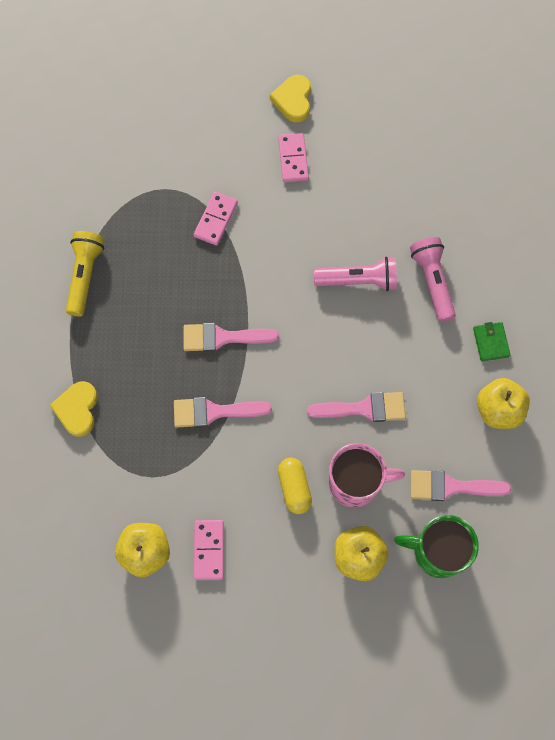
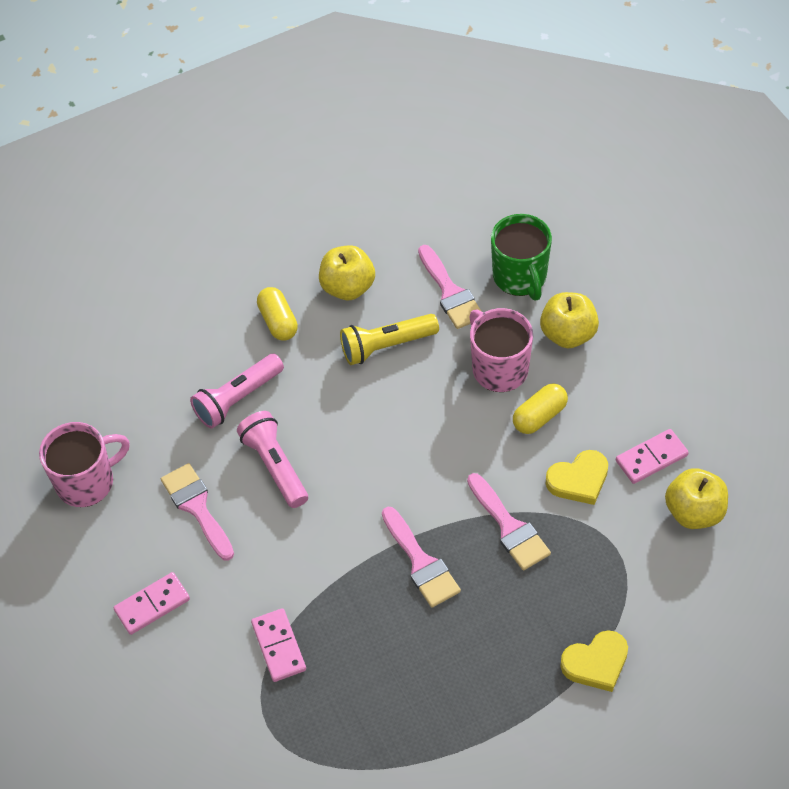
camera: 115 degrees left, 15 degrees down
yellow flashlight [66,231,105,317] -> yellow flashlight moved to [340,314,439,365]
pink domino [194,192,238,245] -> pink domino turned 75 degrees clockwise [251,608,306,682]
yellow heart [270,75,311,122] -> yellow heart moved to [546,450,608,505]
pink brush [307,392,406,422] -> pink brush moved to [161,463,234,561]
green wallet [473,322,511,361] -> yellow capsule [257,287,298,341]
none -> pink mug [39,422,130,507]

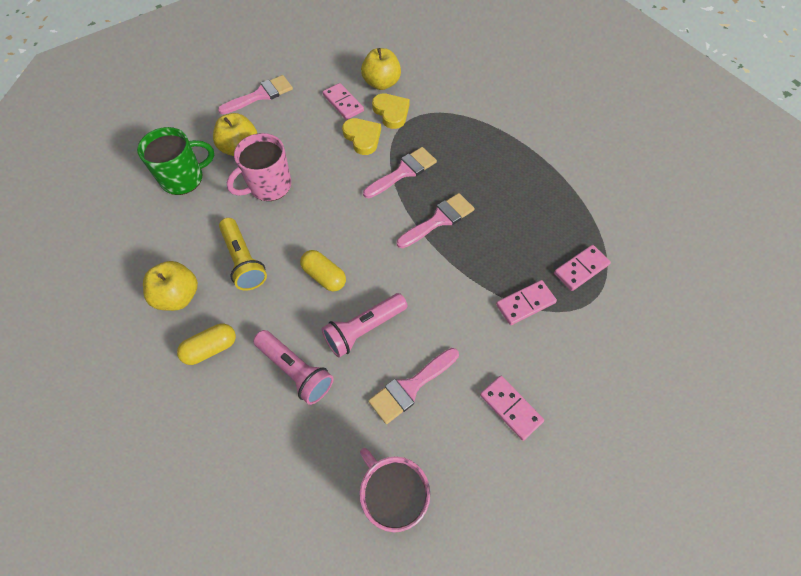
camera: 100 degrees left, 5 degrees up
pink brush [418,245,481,329] -> pink brush moved to [218,75,293,114]
yellow capsule [513,383,568,434] -> yellow capsule moved to [300,250,346,292]
yellow heart [560,630,628,692] -> yellow heart moved to [372,93,410,129]
none -> pink domino [554,245,611,291]

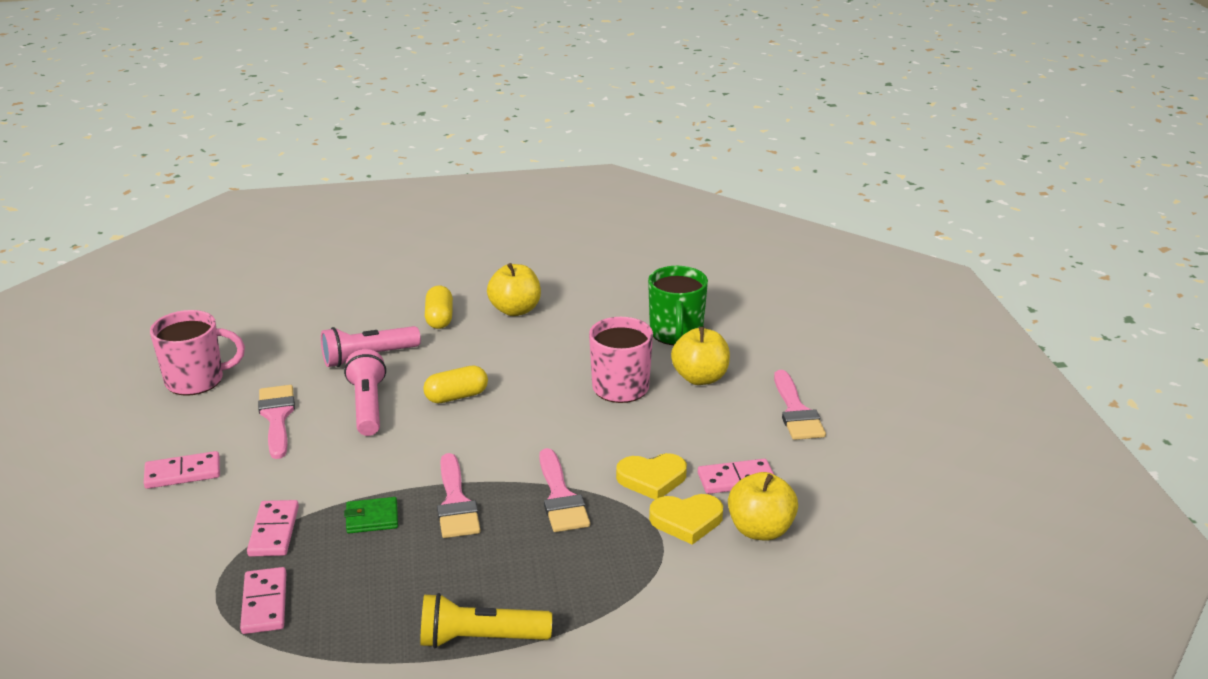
camera: 115 degrees right, 30 degrees down
yellow flashlight [219,218,267,291] -> yellow flashlight moved to [420,593,552,648]
none -> green wallet [344,497,398,533]

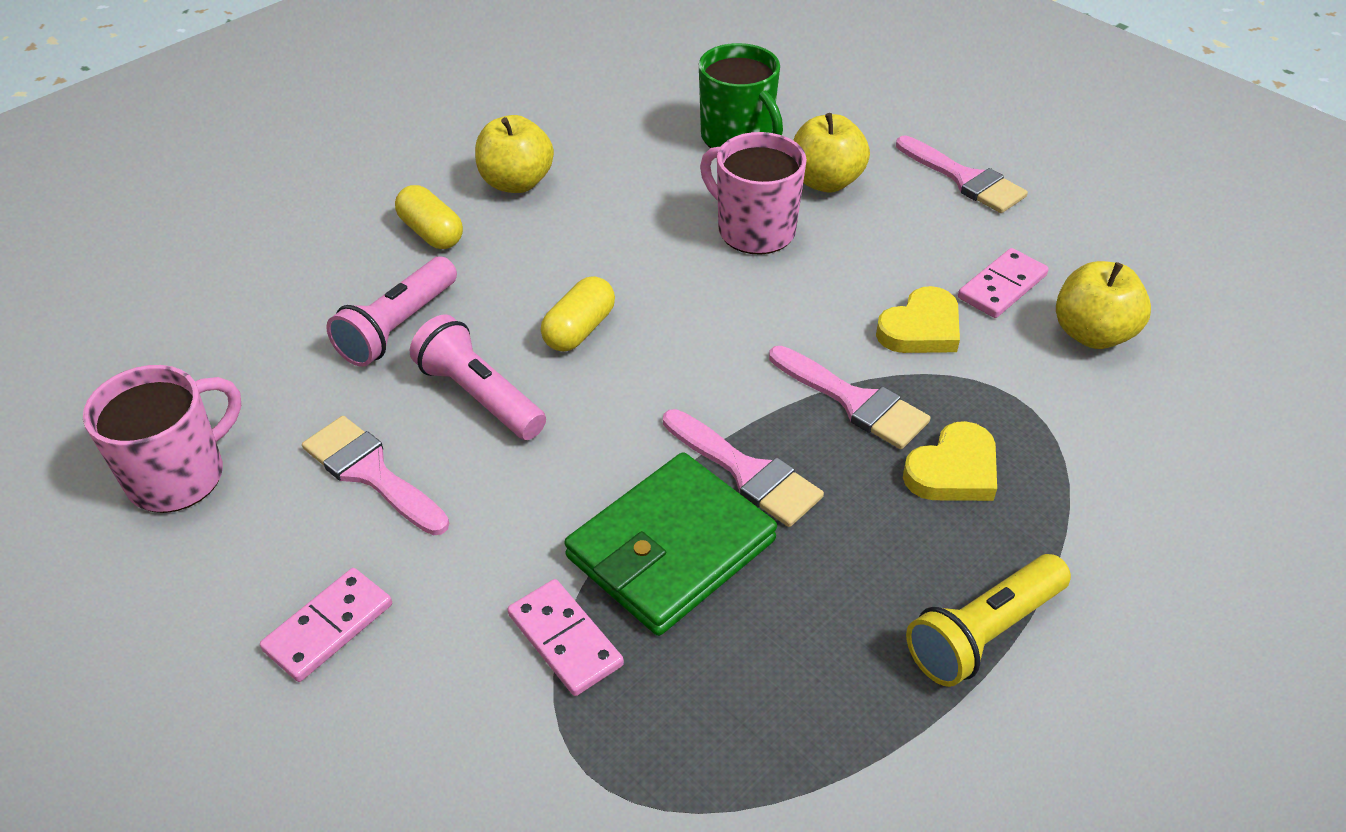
camera: 35 degrees left, 15 degrees up
pink domino [240,567,286,634] -> none
green wallet [344,497,398,533] -> green wallet [564,452,777,636], size x2.20
yellow heart [649,494,723,545] -> yellow heart moved to [903,421,997,501]

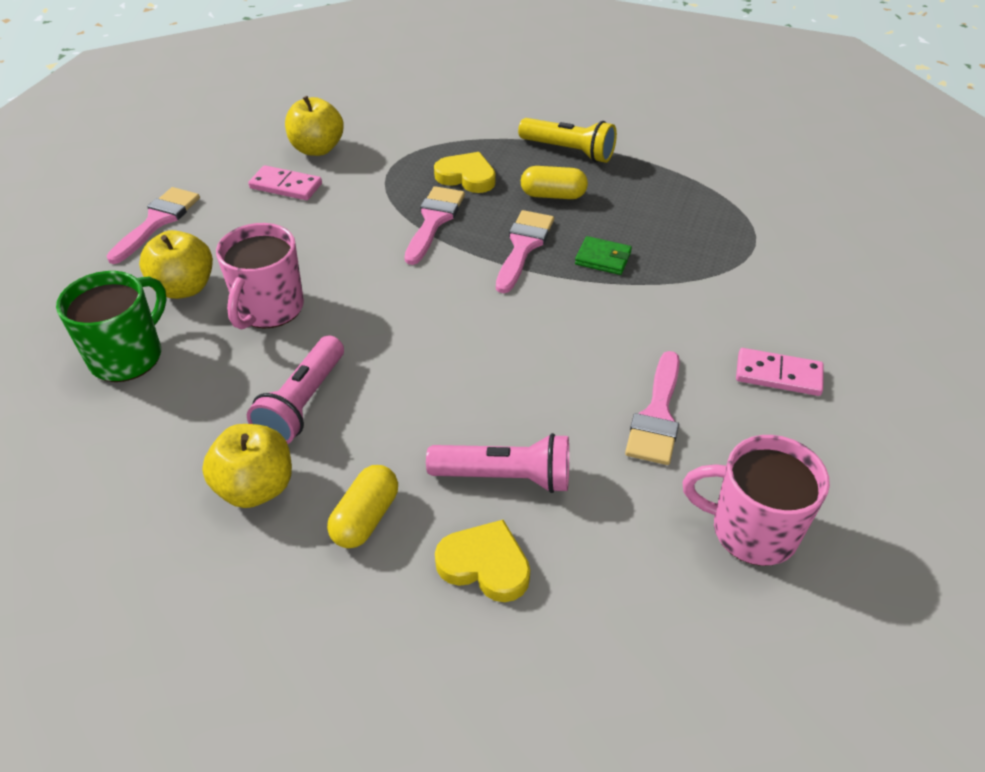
camera: 115 degrees left, 0 degrees up
pink flashlight [410,314,546,440] -> pink flashlight moved to [247,336,344,444]
pink domino [508,579,624,696] -> none
yellow capsule [541,276,615,351] -> yellow capsule moved to [521,166,588,199]
green wallet [564,452,777,636] -> green wallet [575,236,632,275], size x0.46
yellow heart [876,286,960,353] -> yellow heart moved to [435,520,530,602]

